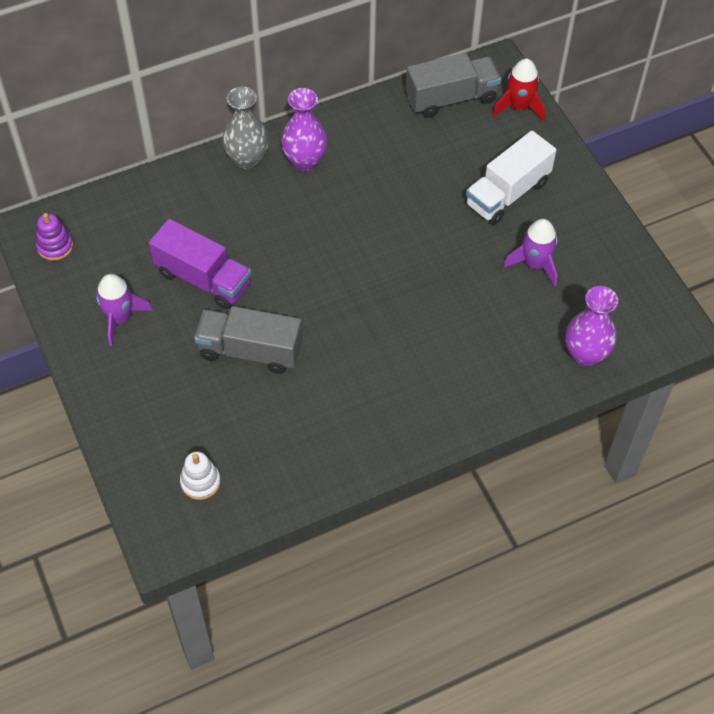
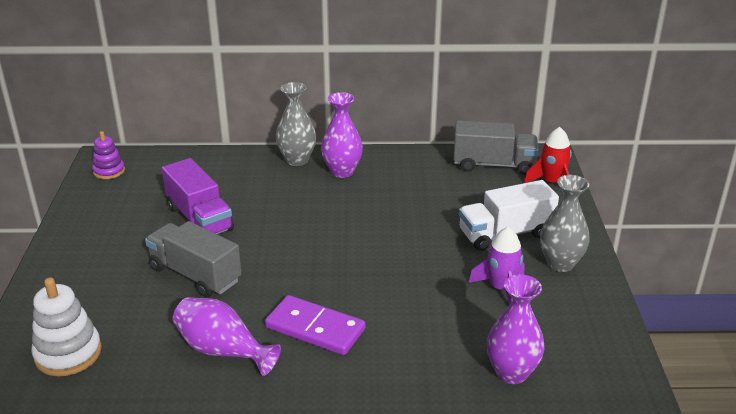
camera: 25 degrees right, 25 degrees down
purple rocket [95,274,153,346] -> none
white stacking toy [180,452,221,500] -> white stacking toy [31,277,102,376], size x1.58
none -> purple vase [173,297,281,376]
none -> purple domino [265,295,365,355]
none -> grey vase [540,175,590,272]

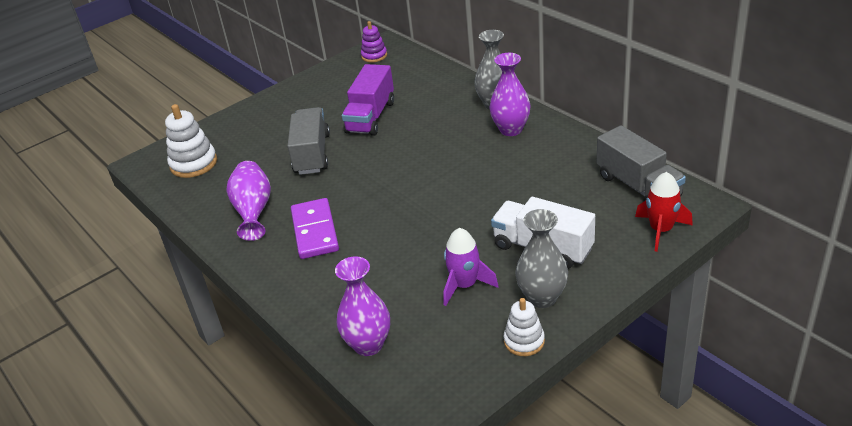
camera: 55 degrees right, 5 degrees up
none -> white stacking toy [504,298,545,356]

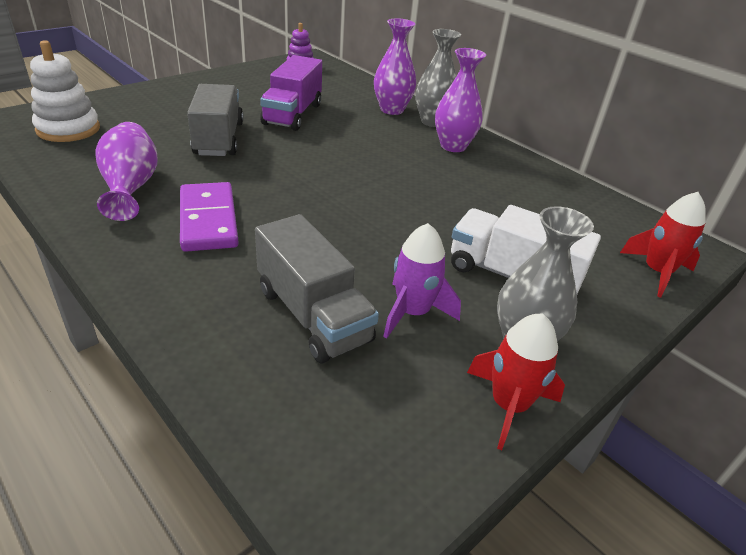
camera: 10 degrees left, 0 degrees up
purple vase [335,256,390,356] -> purple vase moved to [374,18,416,115]
white stacking toy [504,298,545,356] -> red rocket [467,313,565,450]
grey truck [597,125,686,201] -> grey truck moved to [255,214,379,363]

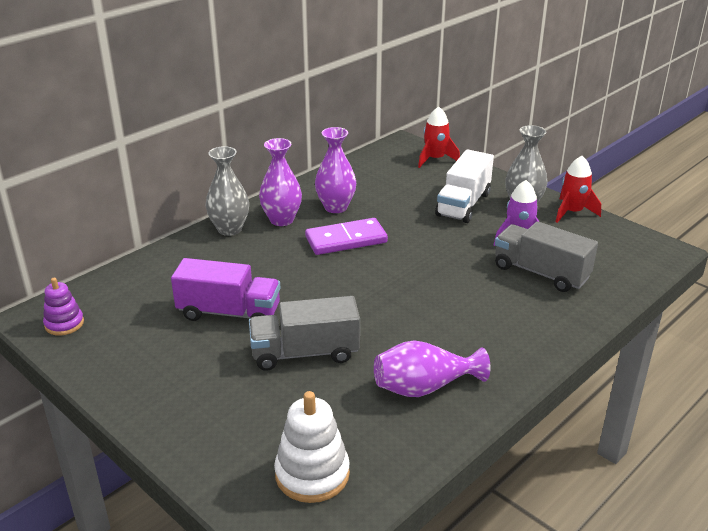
camera: 90 degrees left, 5 degrees down
purple domino [180,182,239,252] -> purple domino moved to [305,218,388,255]
grey truck [255,214,379,363] -> grey truck turned 105 degrees counterclockwise [495,221,598,292]
purple vase [374,18,416,115] -> purple vase moved to [315,127,356,213]

